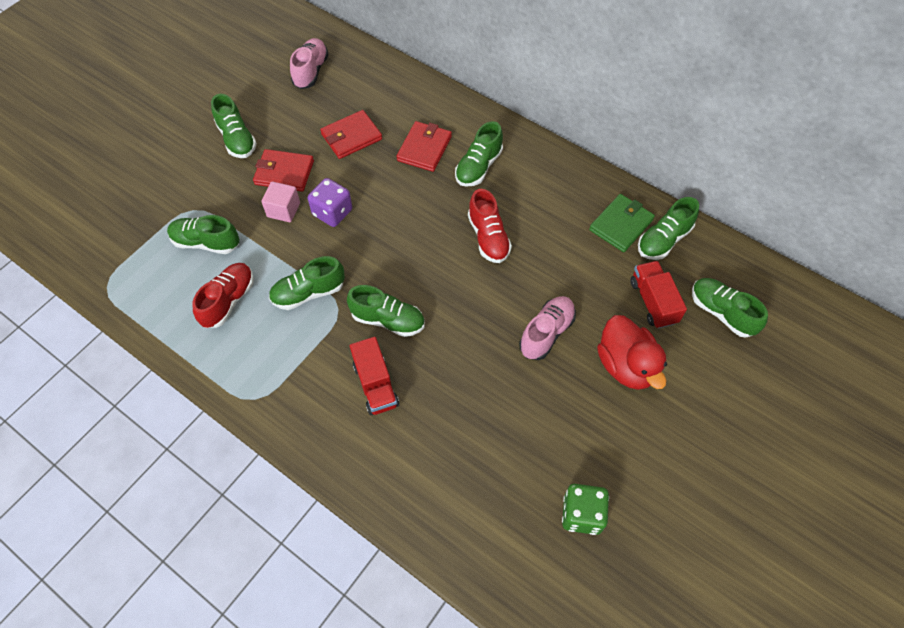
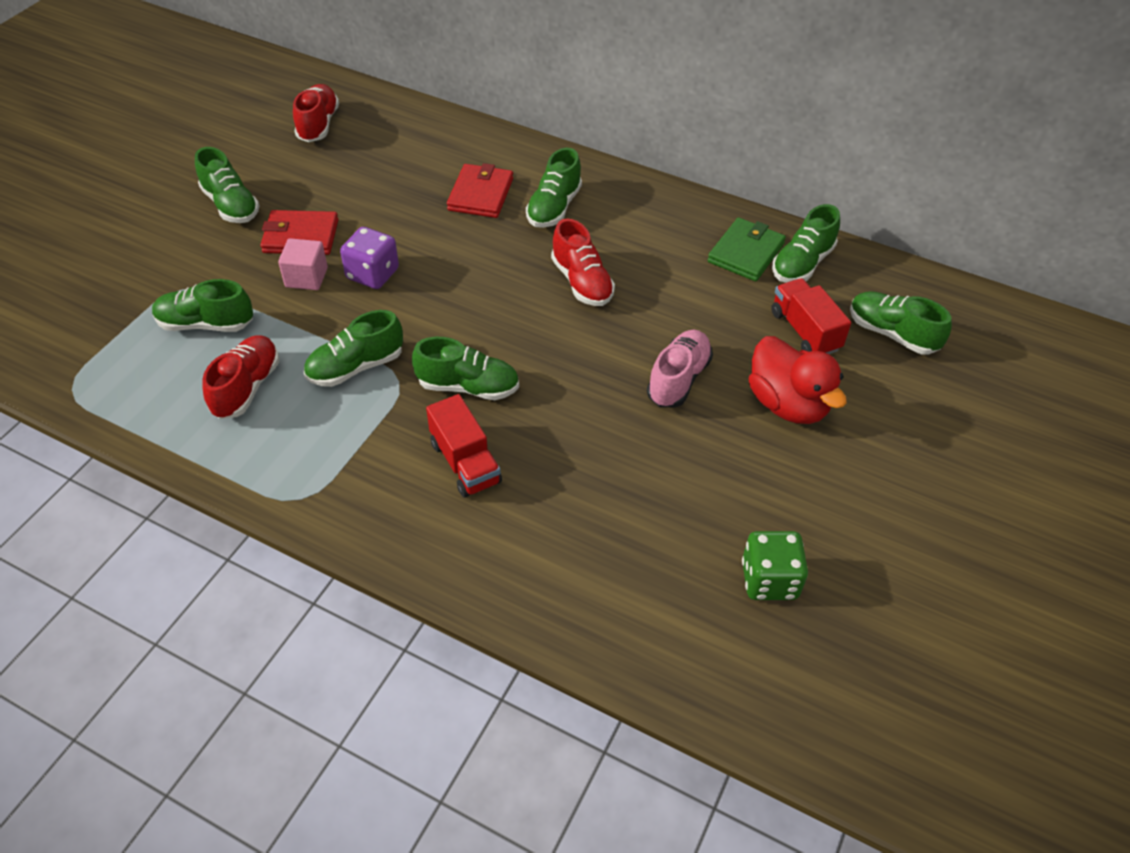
camera: 10 degrees left, 10 degrees down
pink shoe [290,38,329,89] -> red shoe [293,84,339,142]
red wallet [320,110,382,159] -> none

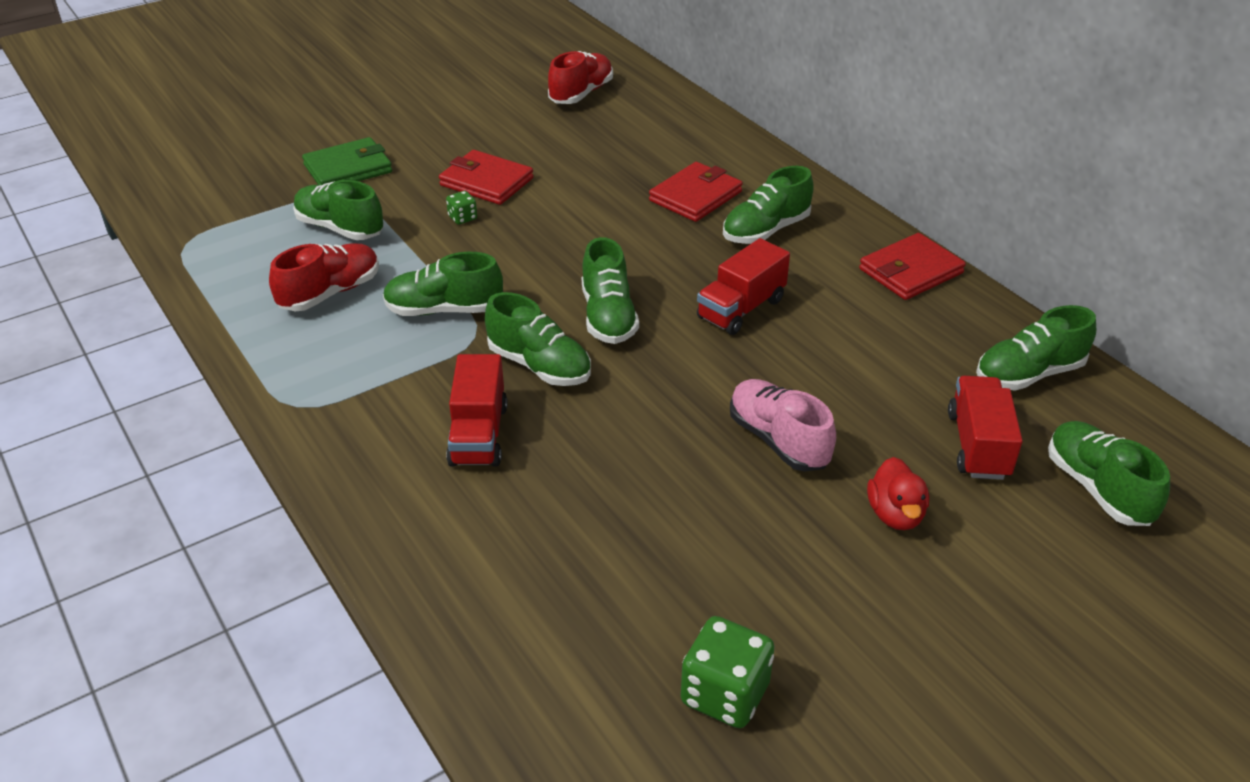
camera: 30 degrees right, 10 degrees down
green shoe [195,147,259,223] -> green shoe moved to [582,237,639,344]
pink cube [278,238,328,290] -> green dice [446,191,477,225]
purple dice [340,227,399,289] -> none
red shoe [551,219,615,306] -> red truck [697,238,790,335]
pink shoe [647,330,713,407] -> pink shoe turned 90 degrees counterclockwise [730,379,836,472]
green wallet [708,217,786,281] -> green wallet moved to [302,137,392,185]
red duck [749,336,847,424] -> red duck [867,457,929,530], size x0.59
none -> red wallet [859,233,966,300]

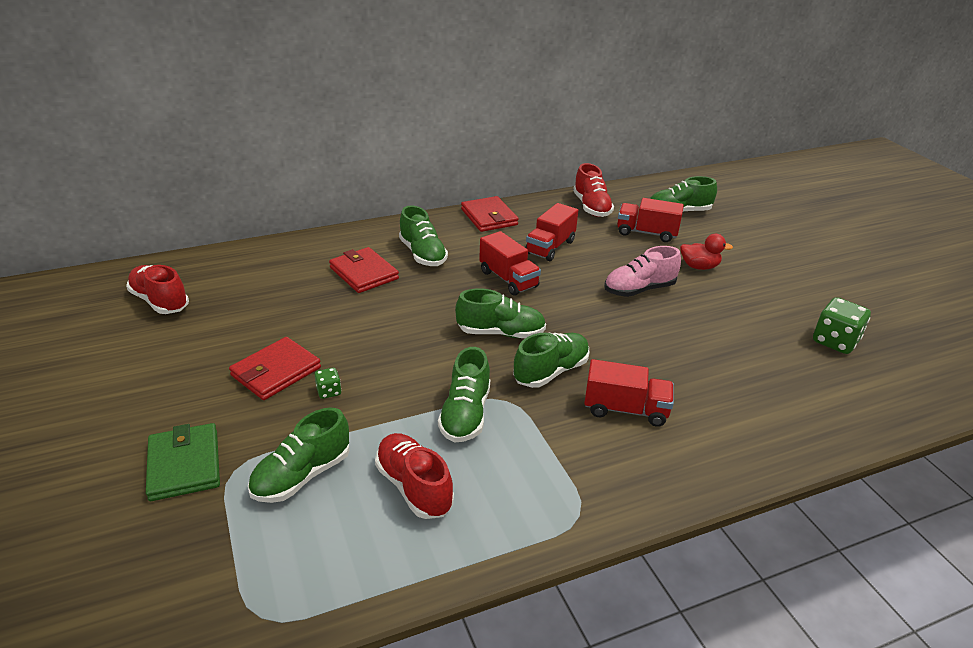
camera: 80 degrees left, 5 degrees down
green shoe [976,305,1096,391] -> red shoe [573,163,614,217]
none -> red truck [525,203,578,261]

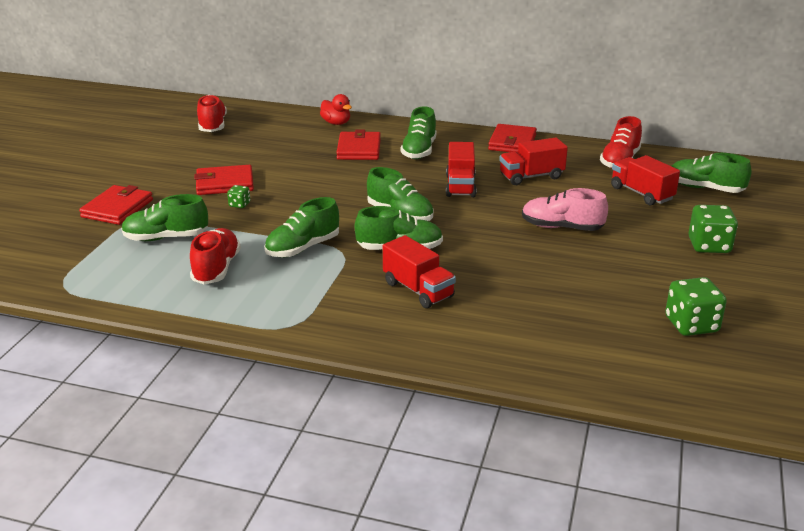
camera: 40 degrees right, 5 degrees down
green wallet [146,423,220,501] -> red wallet [79,185,153,225]
red duck [680,234,733,270] -> red duck moved to [320,94,352,125]
none -> green dice [688,205,738,253]

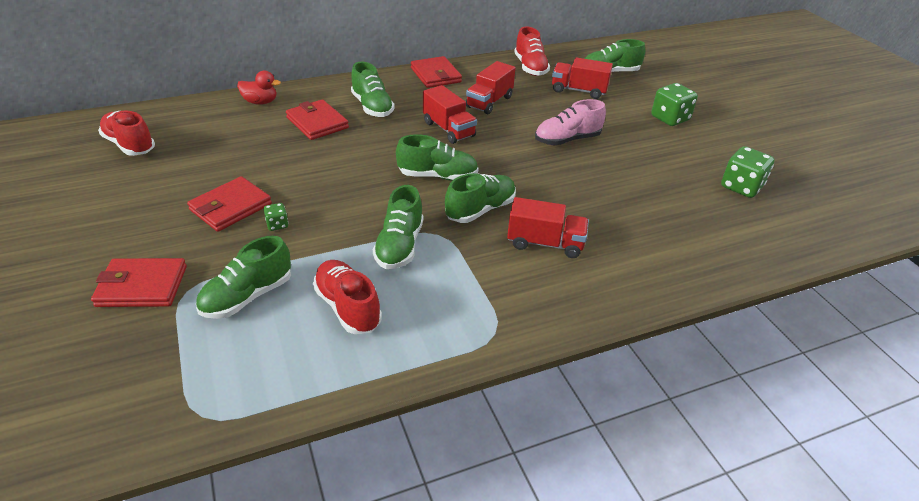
camera: 40 degrees left, 10 degrees up
red wallet [79,185,153,225] -> red wallet turned 75 degrees counterclockwise [91,258,187,307]

